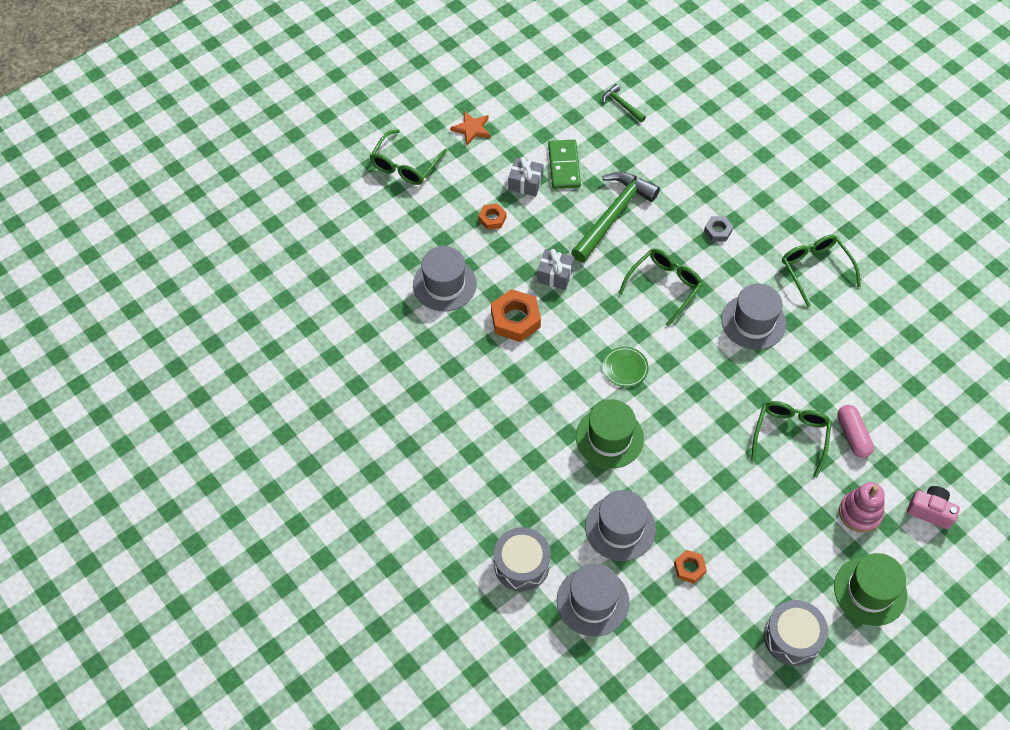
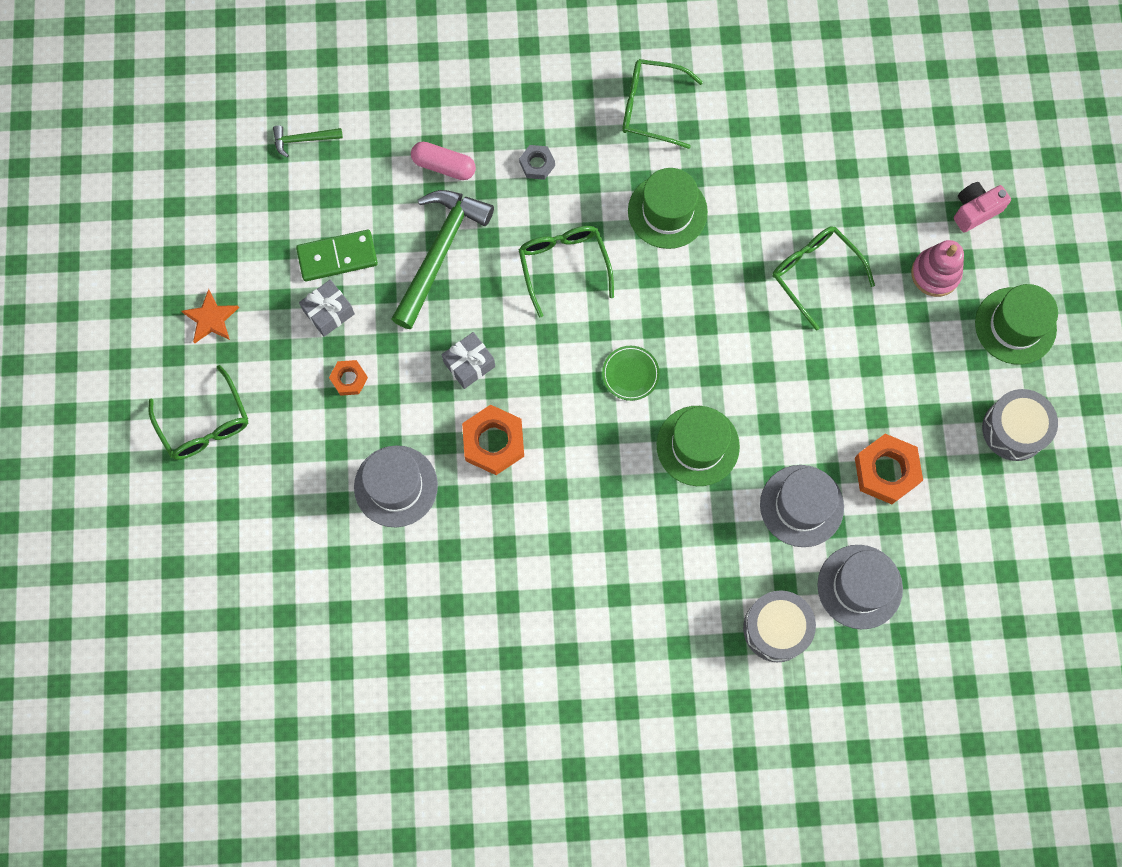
camera: 55 degrees left, 15 degrees up
green domino [548,140,581,189] -> green domino turned 45 degrees counterclockwise [296,230,378,281]
green hammer [571,172,660,262] -> green hammer turned 45 degrees clockwise [391,190,494,329]
orange nut [674,550,707,584] -> orange nut [855,434,923,504], size x1.79
grey hat [721,283,786,350] -> green hat [628,168,708,249]
pink capsule [837,405,874,458] -> pink capsule moved to [411,142,476,180]

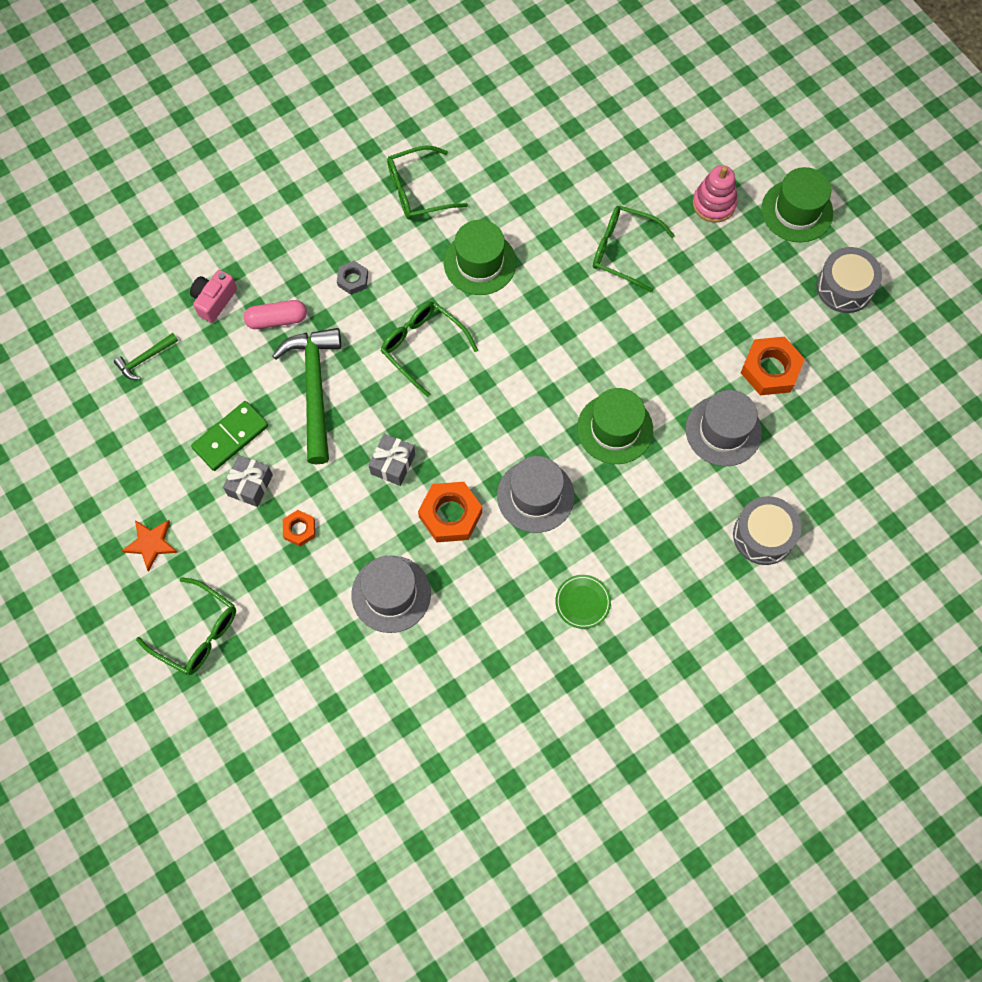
camera: 30 degrees left, 5 degrees down
green plate [602,346,660,401] -> green plate moved to [555,575,611,629]
grey hat [817,545,903,629] -> grey hat moved to [497,456,575,533]
pink camera [954,182,1011,232] -> pink camera moved to [190,270,237,323]

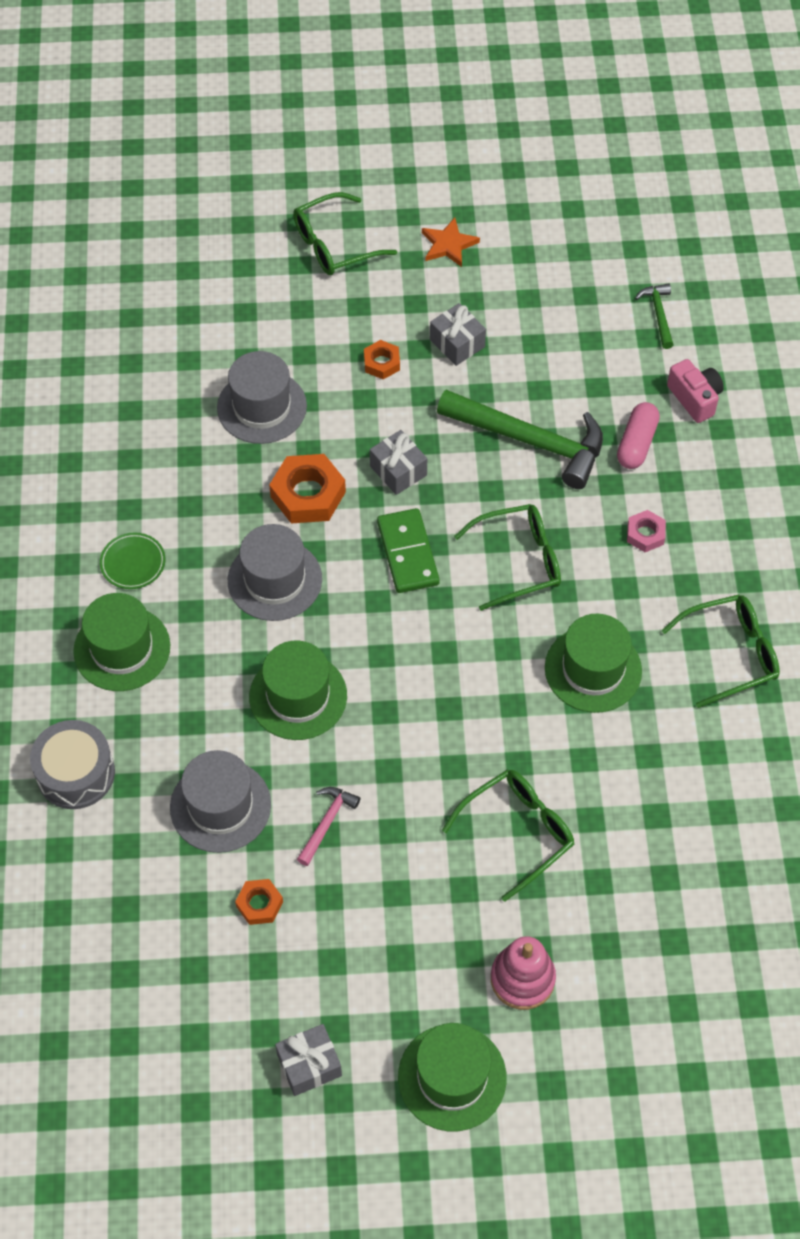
camera: 120 degrees right, 10 degrees down
green domino [191,401,268,471] -> green domino moved to [377,508,440,593]
grey nut [337,261,368,295] -> pink nut [627,510,666,552]
green glasses [387,146,468,220] -> green glasses turned 60 degrees clockwise [661,594,780,708]
orange nut [741,336,805,395] -> orange nut [235,879,283,925], size x0.56
grey drum [816,247,882,313] -> grey gift [275,1024,342,1096]
none -> green hat [73,593,170,691]
none -> pink hammer [297,787,360,866]

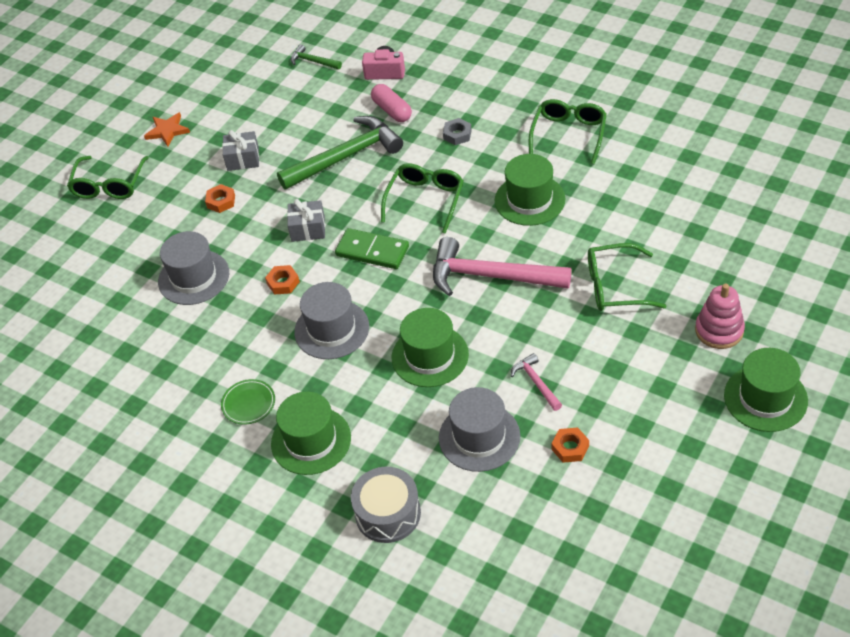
camera: 50 degrees left, 10 degrees down
orange nut [269,454,346,523] -> orange nut [265,265,300,295], size x0.56
grey gift [275,1024,342,1096] -> none
green glasses [442,770,574,902] -> green glasses turned 90 degrees counterclockwise [588,243,667,311]
pink nut [627,510,666,552] -> grey nut [443,118,472,145]
none -> pink hammer [433,237,572,296]

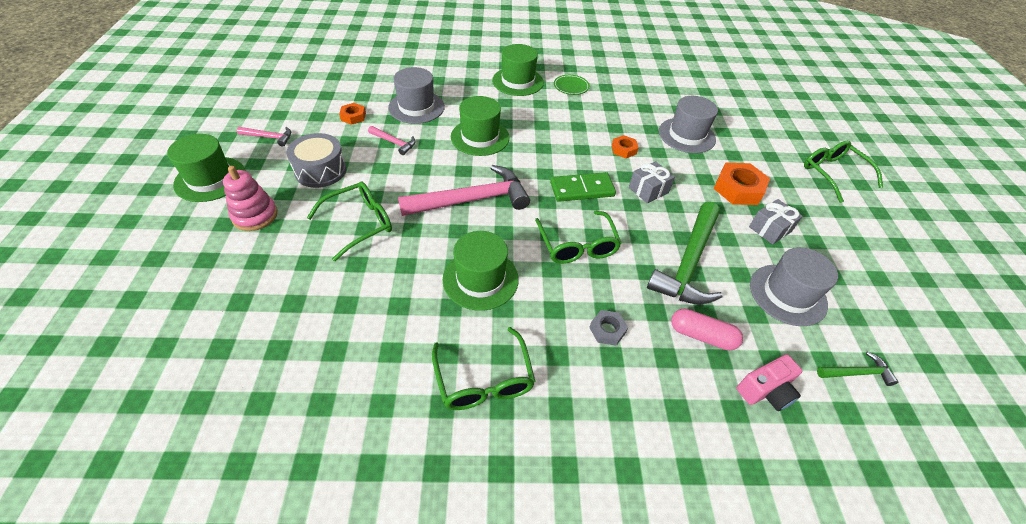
camera: 140 degrees right, 0 degrees up
orange star [144,112,190,147] -> none
orange nut [205,184,235,213] -> orange nut [713,163,770,205], size x1.79
grey hat [294,282,369,359] -> grey hat moved to [750,247,838,326]
grey drum [351,467,421,543] -> grey drum moved to [286,133,347,188]
none -> pink hammer [237,127,291,147]

